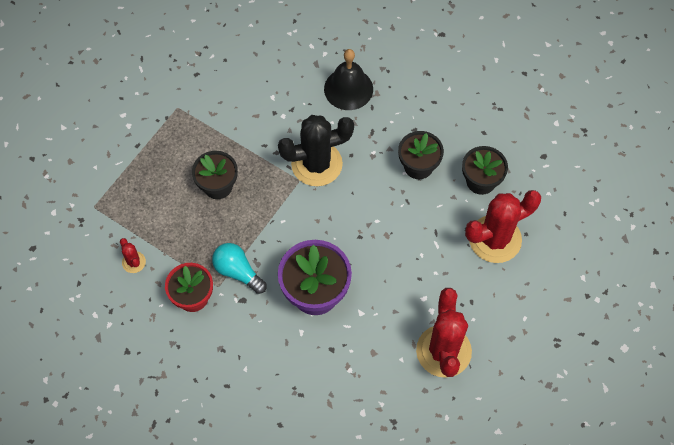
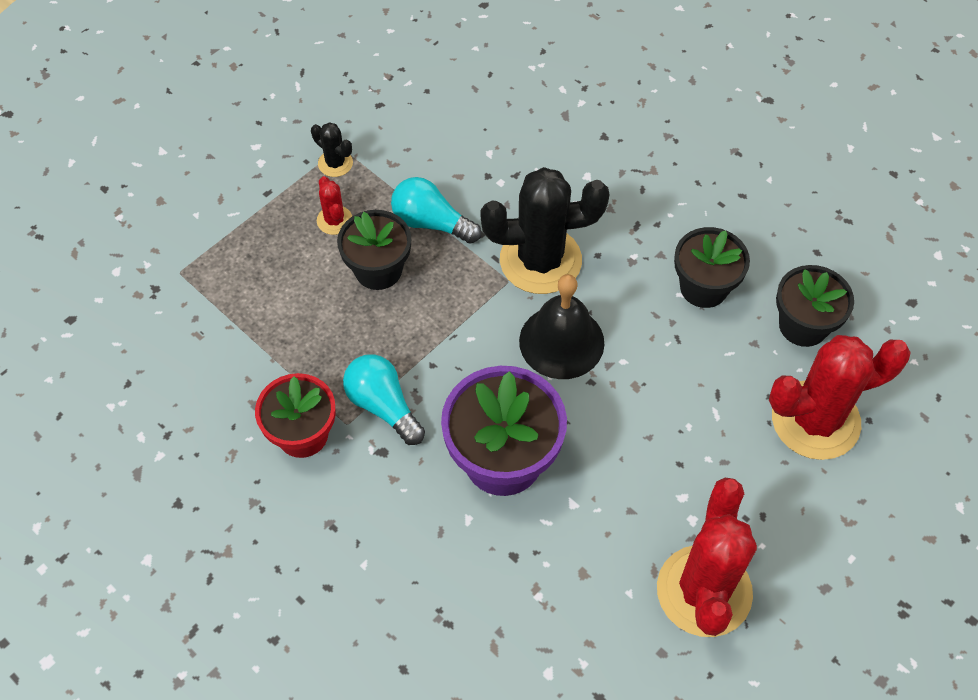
camera: 10 degrees right, 5 degrees down
red cactus [120,238,146,273] -> red cactus moved to [317,176,352,235]
black bell [324,49,373,110] -> black bell moved to [519,274,604,379]
none -> black cactus [311,122,353,177]
none -> turquoise light bulb [391,177,481,244]

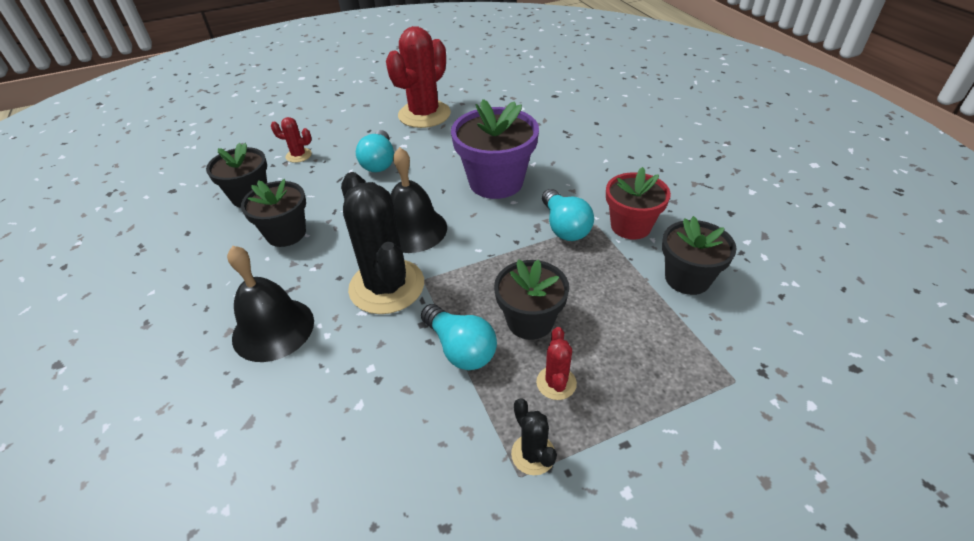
camera: 155 degrees left, 15 degrees down
black cactus [480,167,609,294] -> black cactus turned 45 degrees clockwise [341,172,424,314]
red cactus [769,335,911,460] -> red cactus [271,117,312,163], size x0.45
none -> black bell [227,246,314,362]
none -> turquoise light bulb [356,130,394,172]
none -> black flower pot [662,216,736,295]

